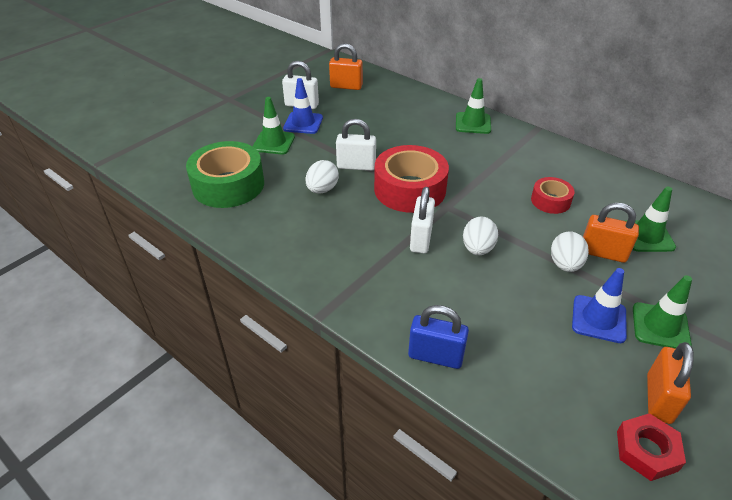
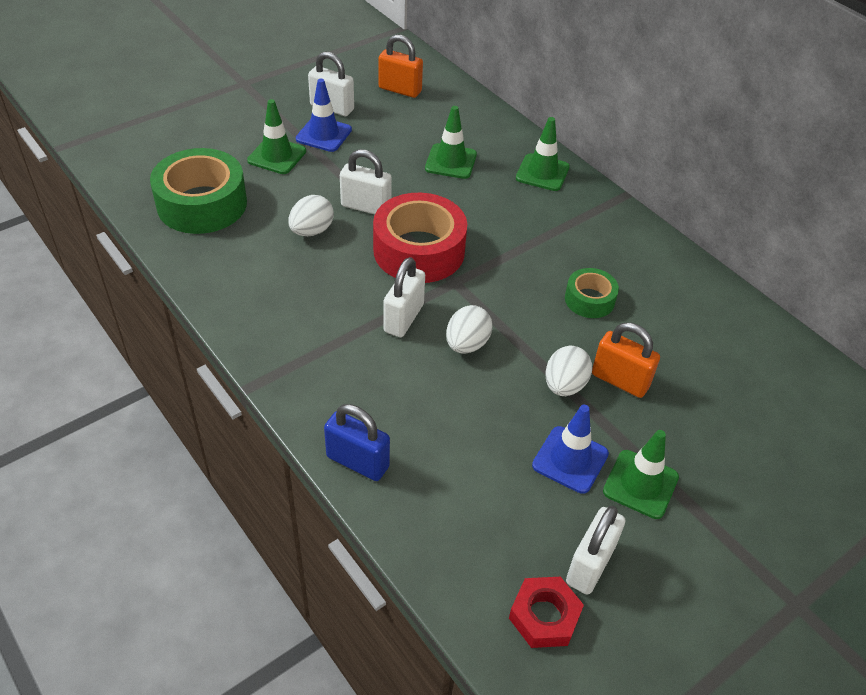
camera: 10 degrees right, 5 degrees up
red tape [531,177,575,214] -> green tape [565,268,619,318]
green traffic cone [624,187,676,252] -> green traffic cone moved to [425,106,477,179]
orange padlock [647,342,694,424] -> white padlock [566,506,625,595]

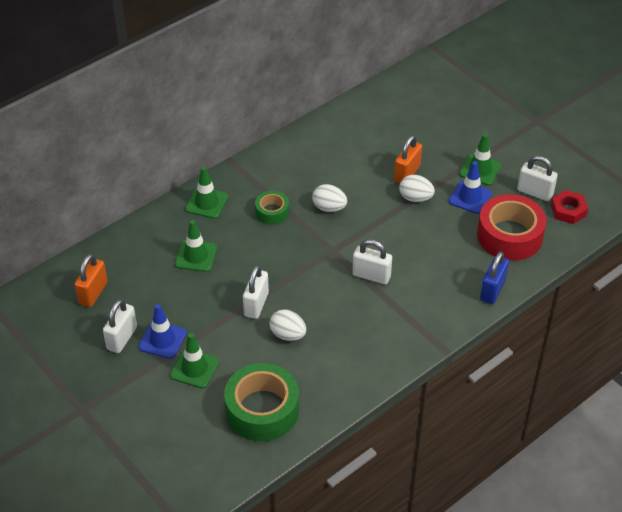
camera: 90 degrees left, 0 degrees up
red tape [373,193,467,283] -> red tape moved to [477,194,547,261]
white egg [446,305,493,354] -> white egg moved to [312,184,347,212]
green tape [565,268,619,318] -> green tape moved to [255,191,289,225]

